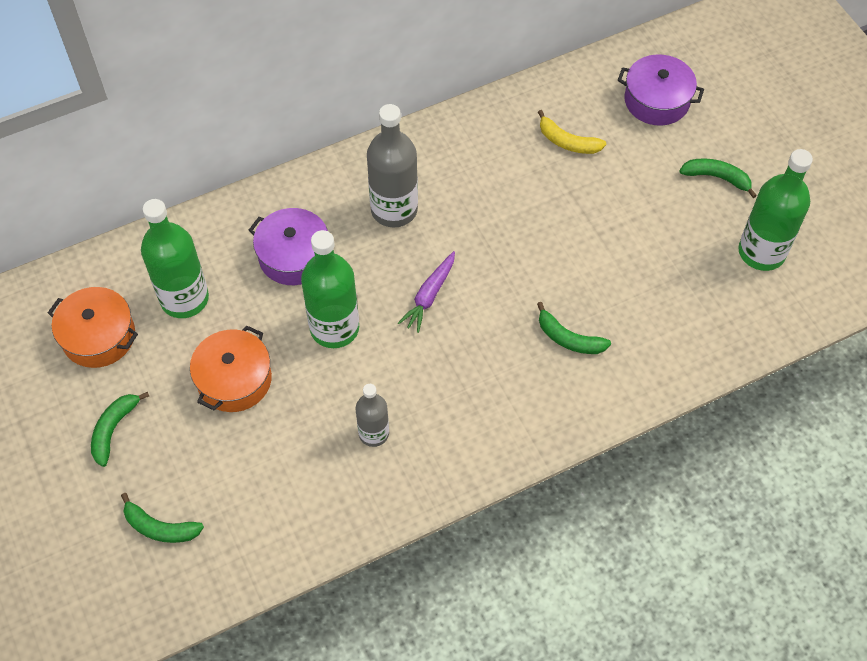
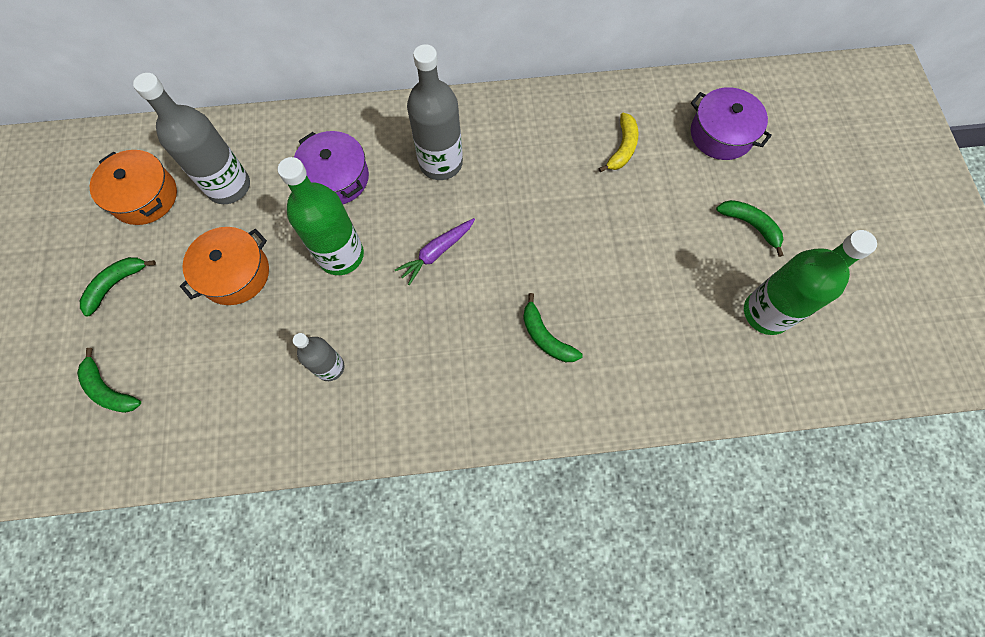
camera: 20 degrees right, 10 degrees up
green bottle [141,199,209,318] -> grey bottle [133,73,250,204]
yellow banana [538,110,606,154] -> yellow banana turned 120 degrees counterclockwise [599,113,638,172]

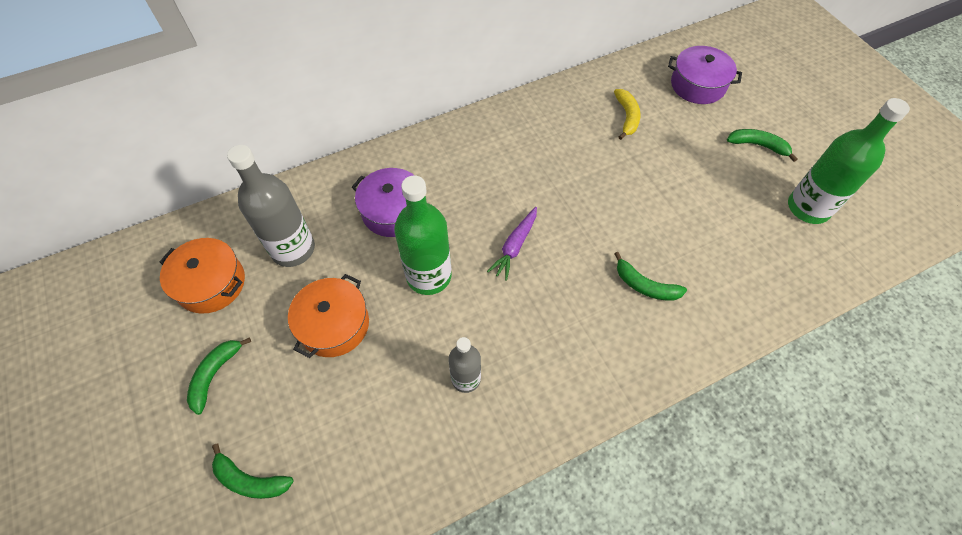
camera: 20 degrees left, 10 degrees down
grey bottle [407,44,463,180] -> none

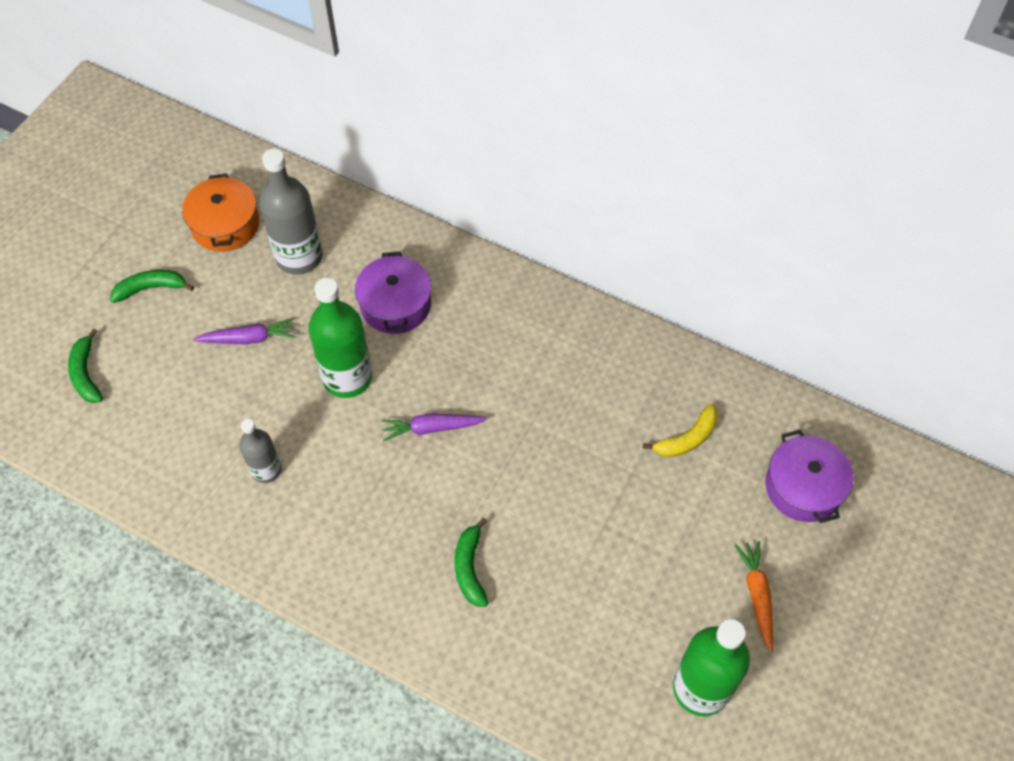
camera: 55 degrees right, 0 degrees up
orange pot [288,274,369,358] -> purple carrot [193,318,296,344]
green banana [727,129,798,162] -> orange carrot [735,541,773,652]

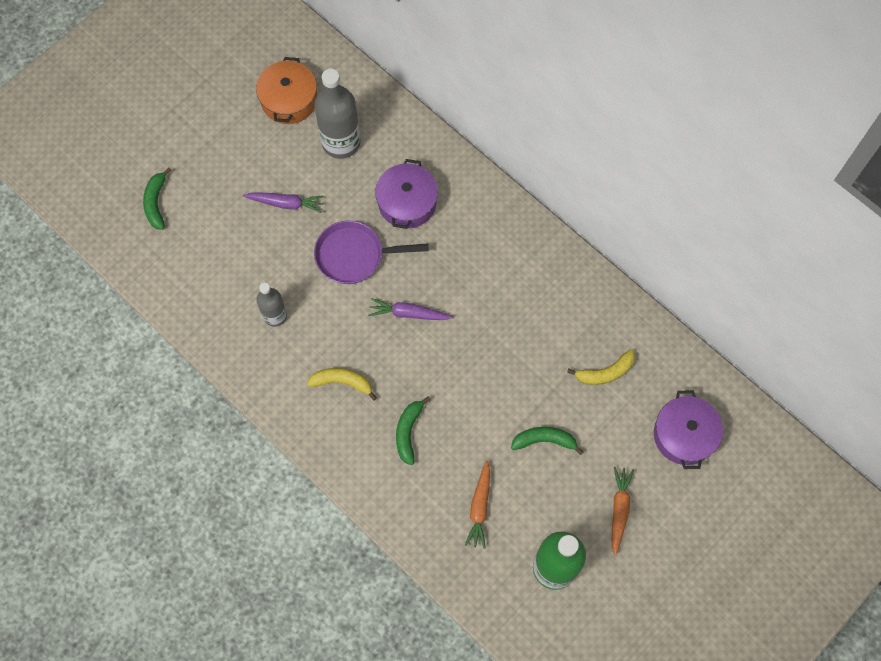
camera: 15 degrees right, 10 degrees up
green banana [110,270,194,303] -> green banana moved to [511,427,584,455]
green bottle [308,278,372,398] -> purple pan [314,221,429,284]
none -> yellow banana [307,368,377,401]
none -> orange carrot [465,460,490,549]

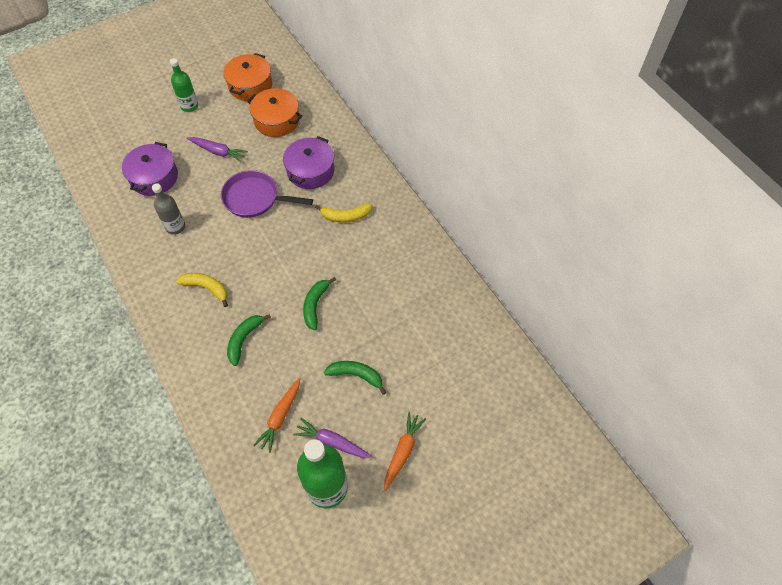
camera: 15 degrees right, 10 degrees down
green banana [143,167,171,230] -> green banana moved to [303,277,336,330]
grey bottle [314,69,361,159] -> orange pot [247,88,302,137]
purple carrot [368,298,453,320] -> purple carrot moved to [293,418,372,458]
yellow banana [567,349,635,385] -> yellow banana moved to [315,203,372,222]
purple pot [654,391,723,469] -> purple pot moved to [122,142,178,196]
none -> green bottle [170,58,198,112]

